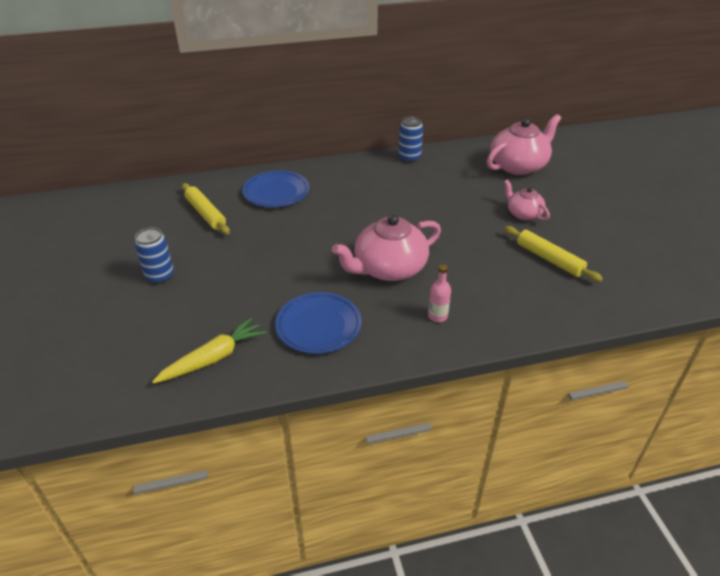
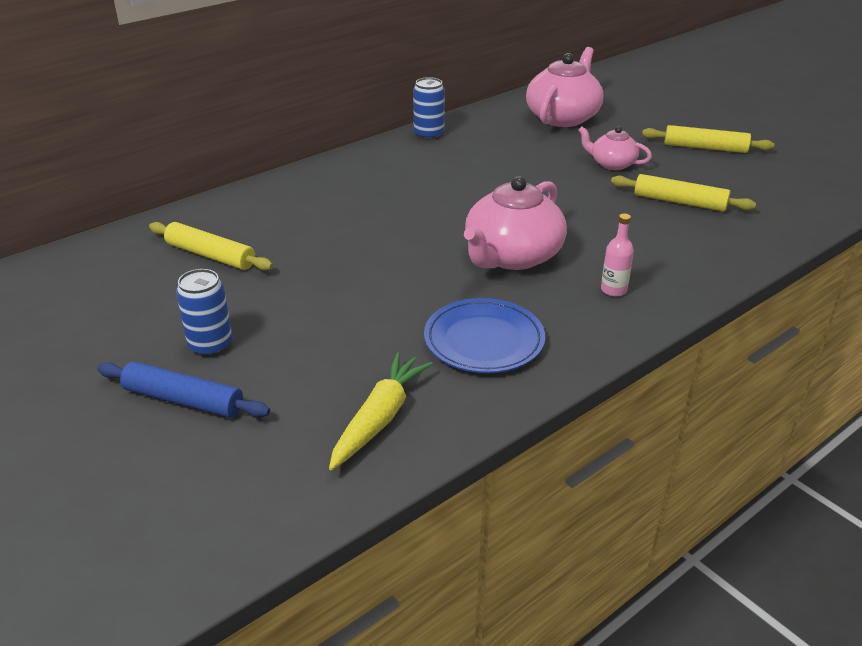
camera: 25 degrees left, 5 degrees down
blue plate [242,170,309,208] -> none
none -> blue rolling pin [97,361,270,418]
none -> yellow rolling pin [642,125,774,153]

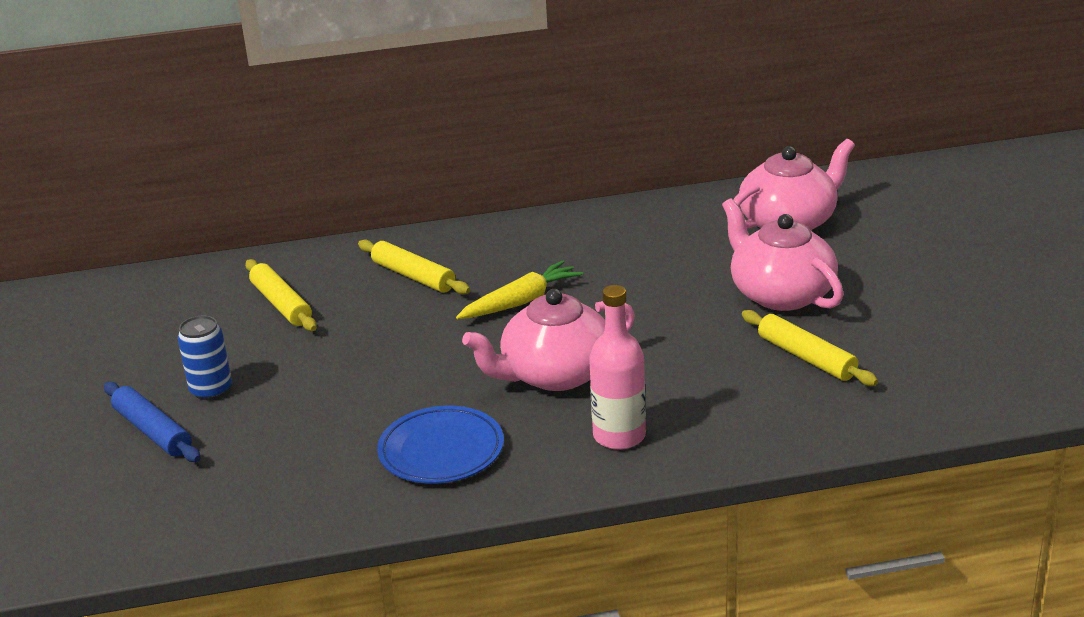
camera: 30 degrees right, 5 degrees down
yellow carrot [329,352,433,470] -> yellow carrot moved to [456,260,583,319]
blue can [413,77,445,140] -> none
pink teapot [578,126,652,170] -> pink teapot [722,198,844,311], size x1.81
pink bottle [601,214,634,297] -> pink bottle [589,285,646,450], size x1.78
yellow rolling pin [642,125,774,153] -> yellow rolling pin moved to [358,239,470,294]

